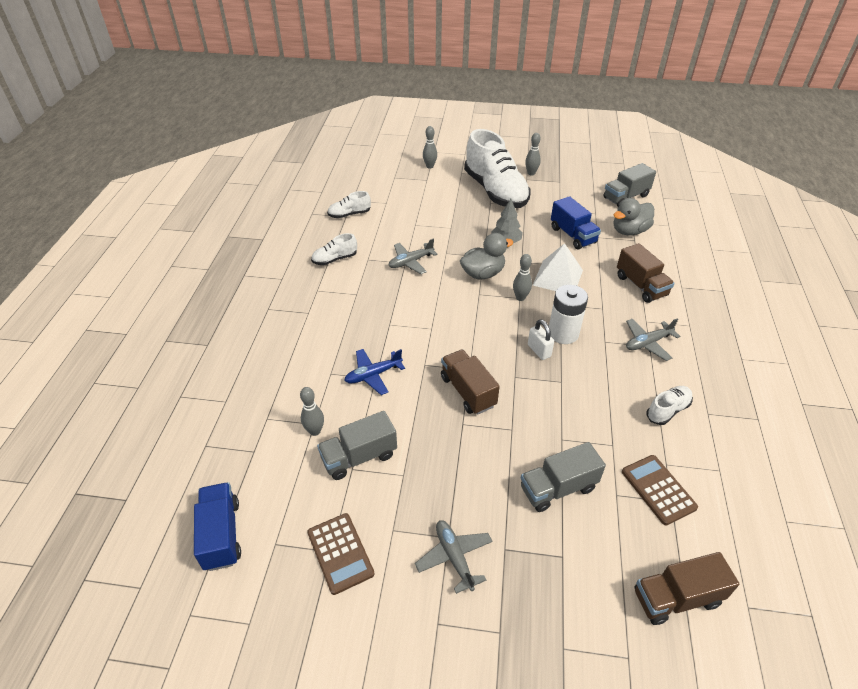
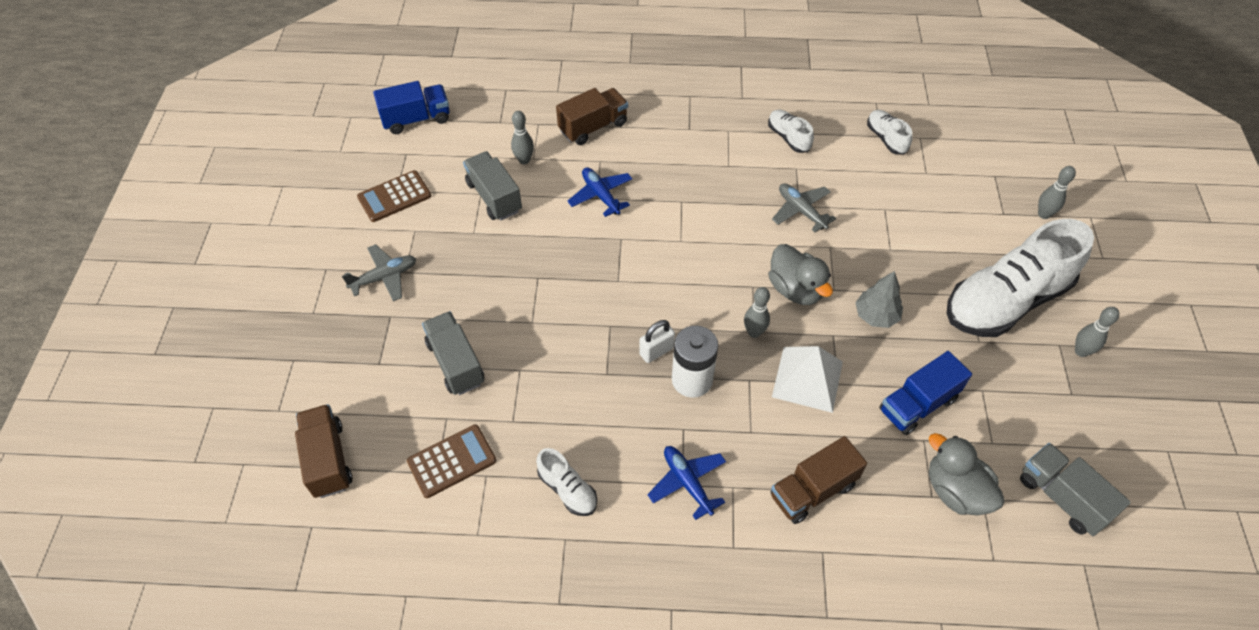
camera: 85 degrees right, 10 degrees up
brown truck [441,349,500,415] -> brown truck moved to [556,88,628,145]
grey plane [626,318,681,361] -> blue plane [648,446,726,520]

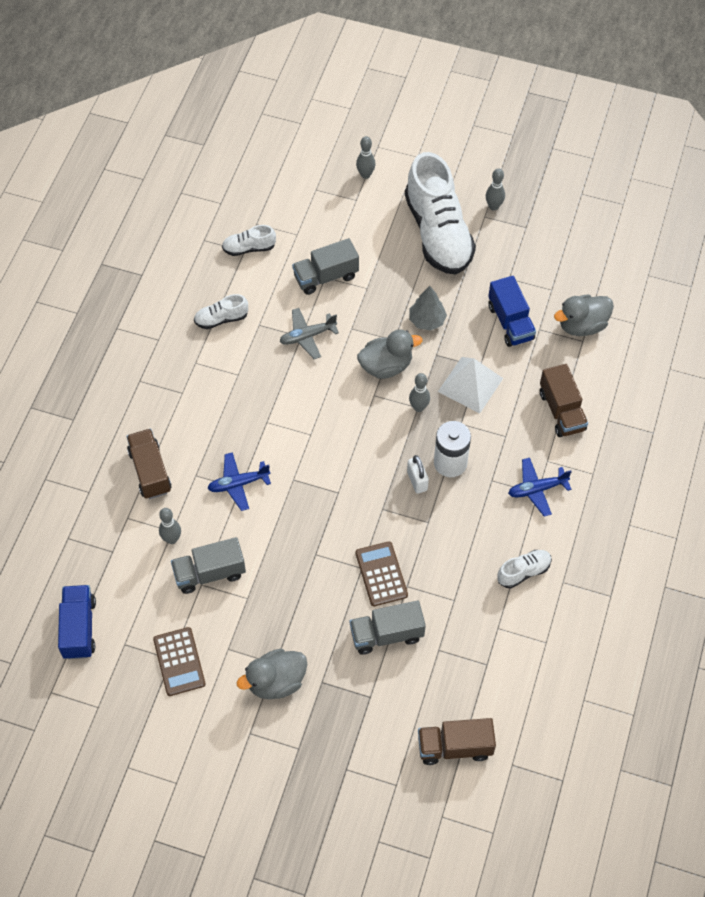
camera: 75 degrees left, 5 degrees up
grey plane [342,244,416,301] -> grey duck [237,649,307,699]
brown calculator [407,424,496,498] -> brown calculator moved to [355,541,408,606]
grey truck [1020,443,1131,536] -> grey truck moved to [292,238,359,295]

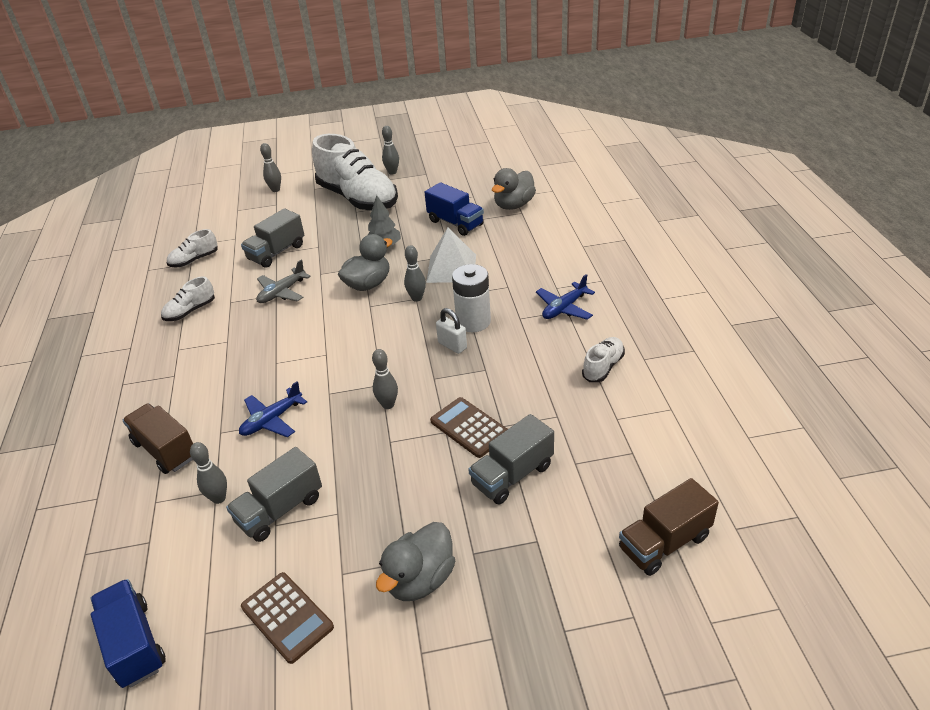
camera: 25 degrees left, 20 degrees down
brown truck [540,364,588,437] -> none
none -> grey bowling pin [372,349,398,409]

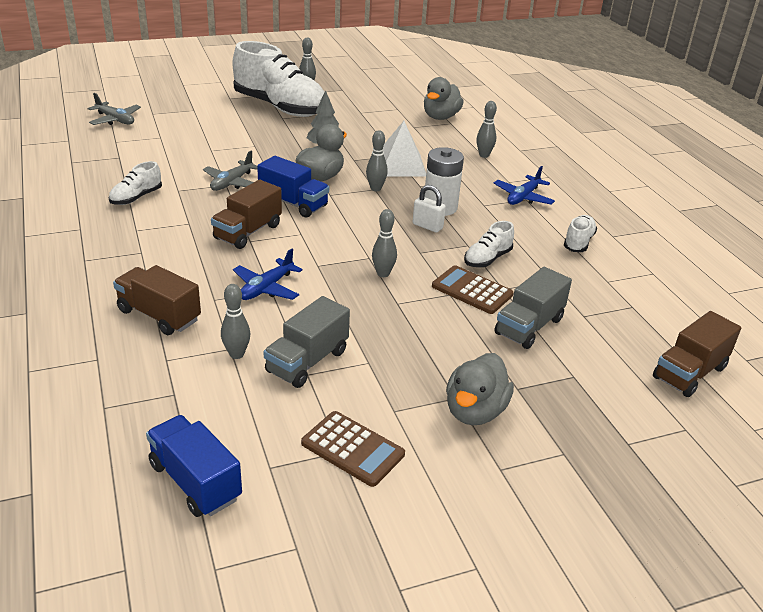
camera: 15 degrees left, 5 degrees down
white shoe [167,229,218,268] -> white shoe moved to [464,221,514,267]
grey truck [241,208,304,268] -> none
grey bowling pin [260,143,281,192] -> grey bowling pin moved to [476,101,497,158]
blue truck [425,182,484,236] -> blue truck moved to [257,156,329,218]
none -> grey plane [87,93,141,125]
none -> brown truck [211,180,282,249]

